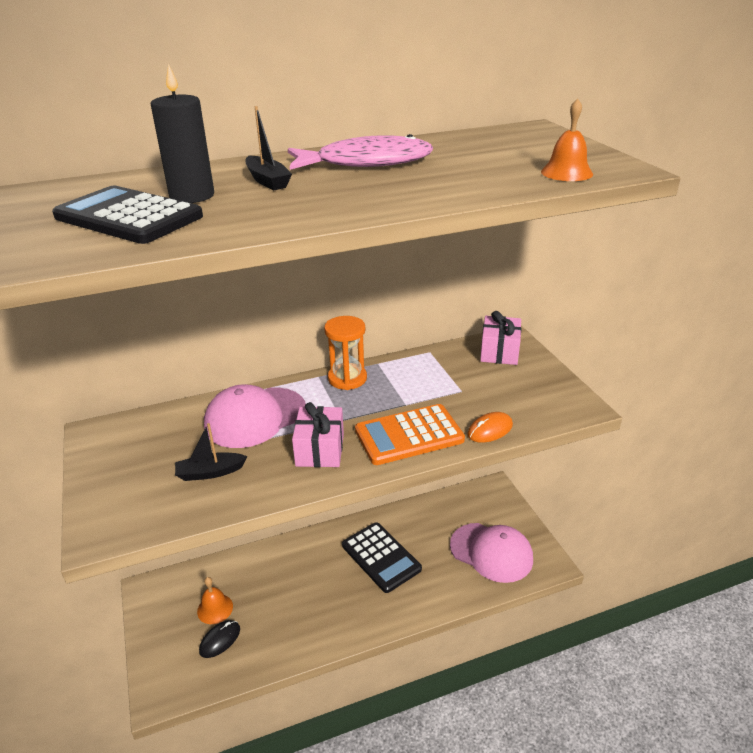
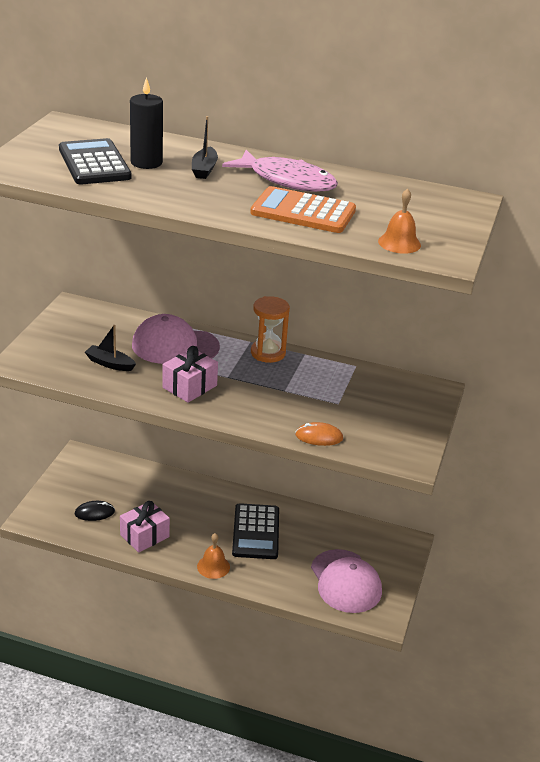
camera: 35 degrees right, 0 degrees up
orange bell [197,577,233,624] -> orange bell moved to [197,533,230,579]
orange calculator [355,404,465,465] -> orange calculator moved to [250,186,356,233]
pink gift [480,311,521,365] -> pink gift moved to [120,501,170,553]

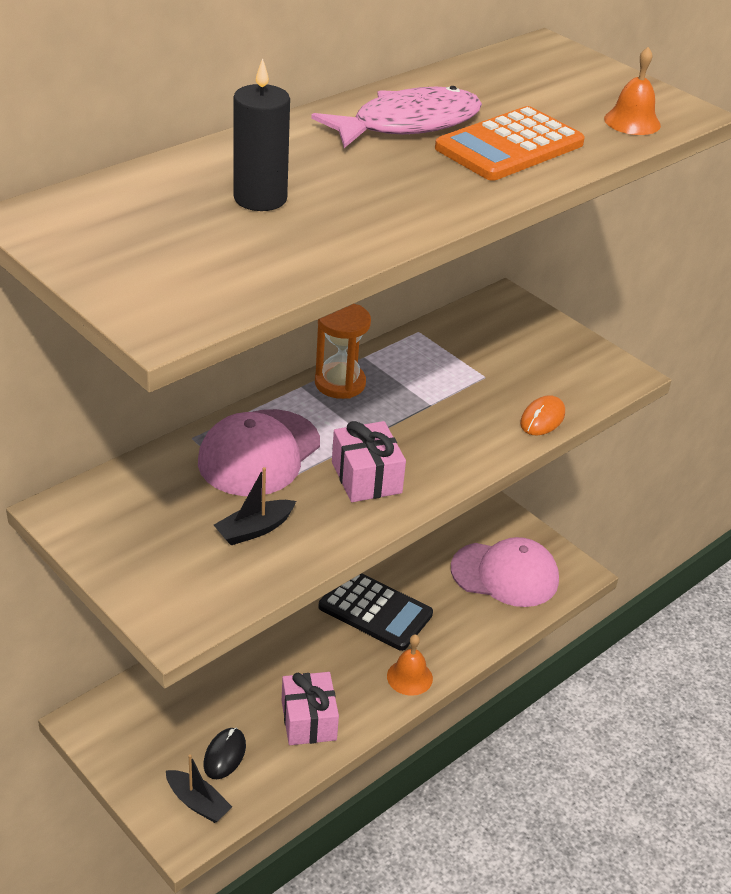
camera: 60 degrees left, 5 degrees up
black calculator [59,138,132,184] -> none
black boat [192,116,218,179] -> black boat moved to [166,754,232,823]

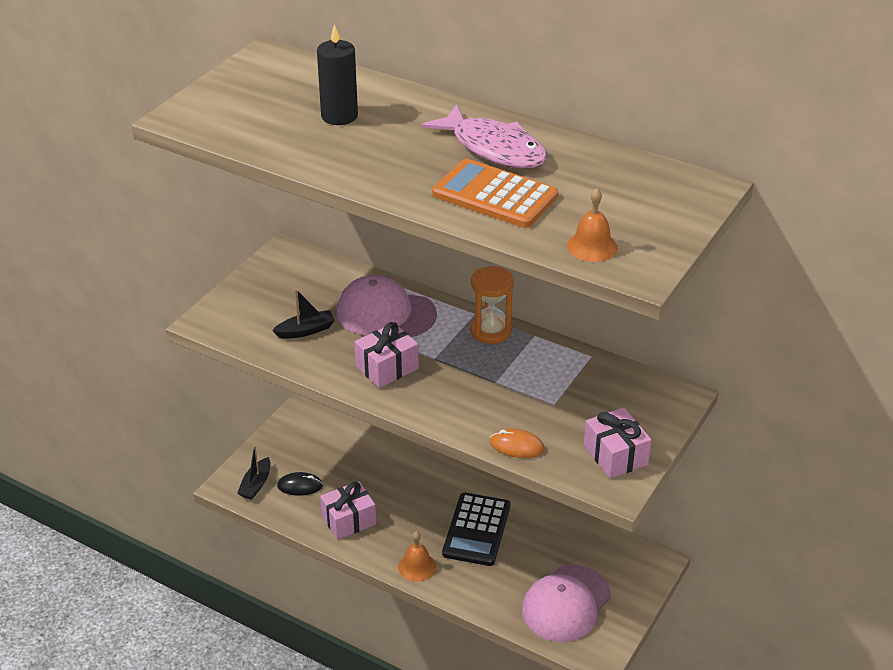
camera: 75 degrees right, 0 degrees up
black boat [214,467,296,545] -> black boat turned 120 degrees clockwise [272,289,335,339]
pink cap [451,537,559,607] -> pink cap turned 45 degrees clockwise [522,565,611,642]
none -> pink gift [584,407,652,479]

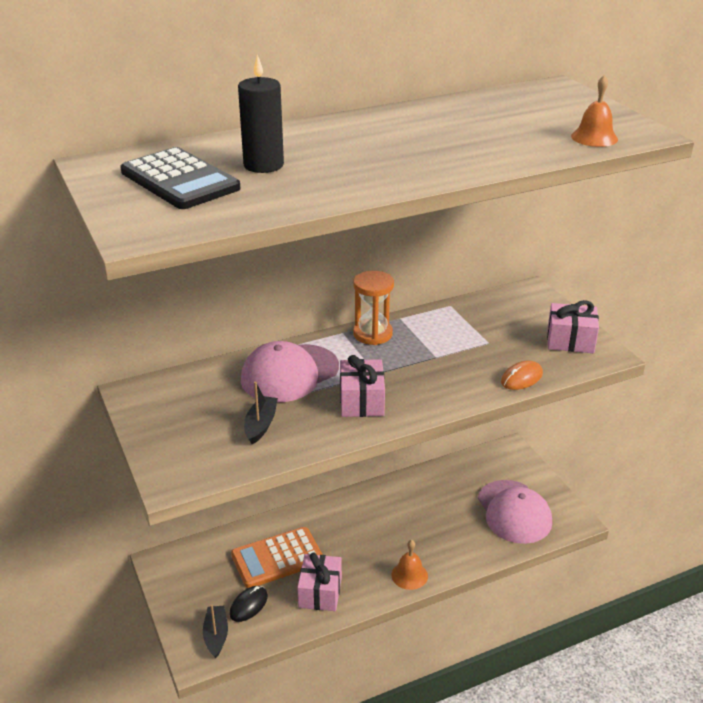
camera: 55 degrees left, 5 degrees down
black boat [237,445,270,500] -> black boat turned 150 degrees counterclockwise [203,605,228,658]
pink fish [421,104,547,168] -> none
orange calculator [432,159,558,228] -> orange calculator moved to [231,527,323,588]
black calculator [442,493,510,566] -> black calculator moved to [120,147,241,209]

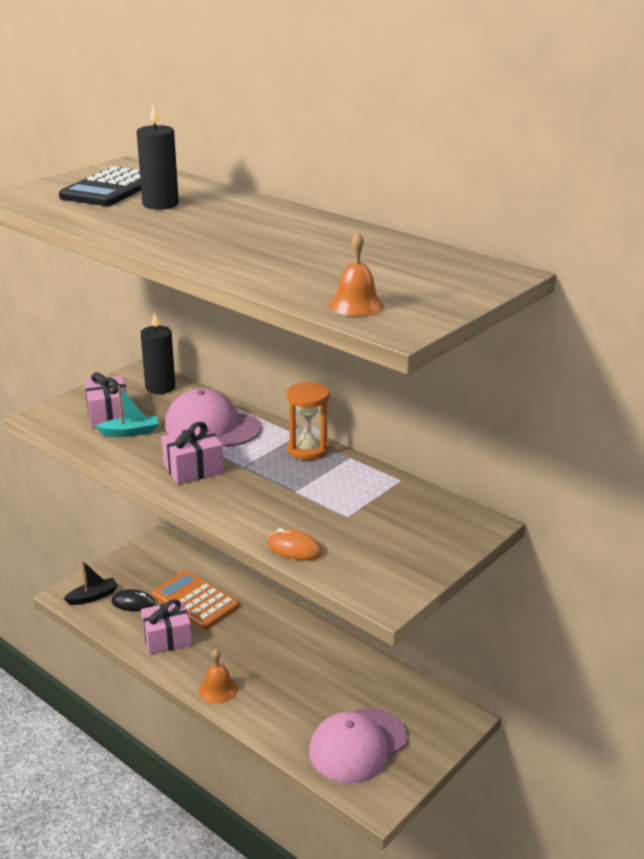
camera: 65 degrees right, 5 degrees down
black boat [244,382,278,444] -> turquoise boat [95,385,158,437]
pink gift [547,300,599,353] -> pink gift moved to [84,372,127,428]
none -> black candle [141,312,175,394]

